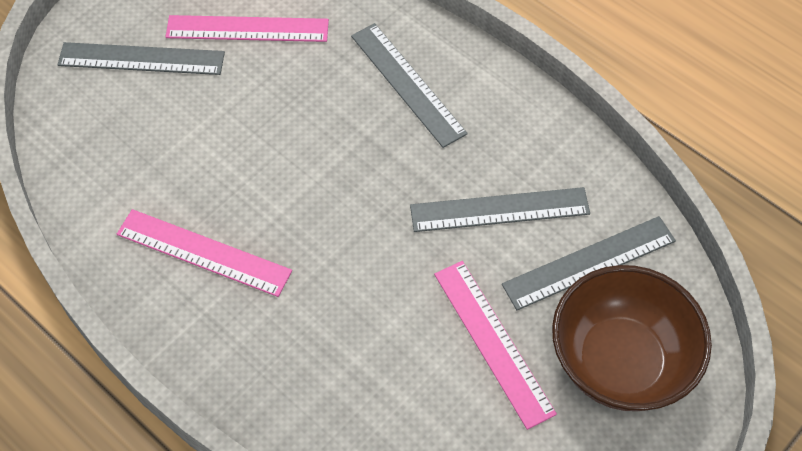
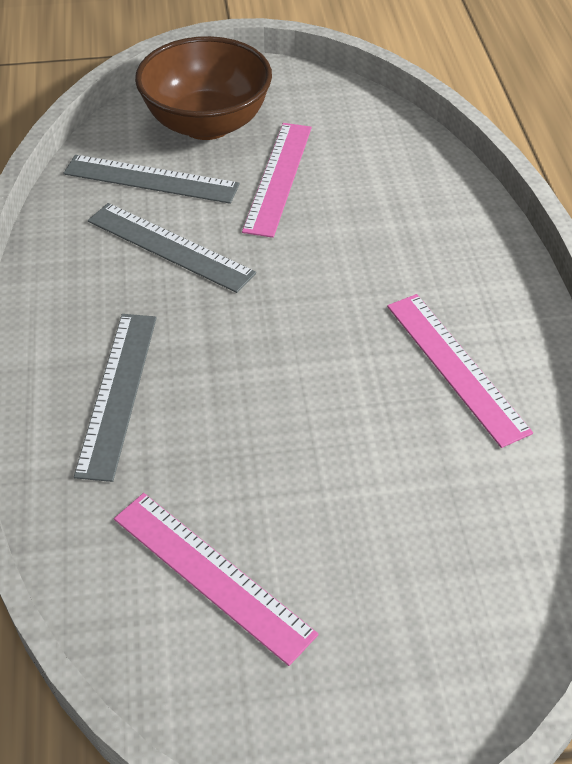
camera: 140 degrees left, 10 degrees down
grey ruler [58,42,225,75] -> none

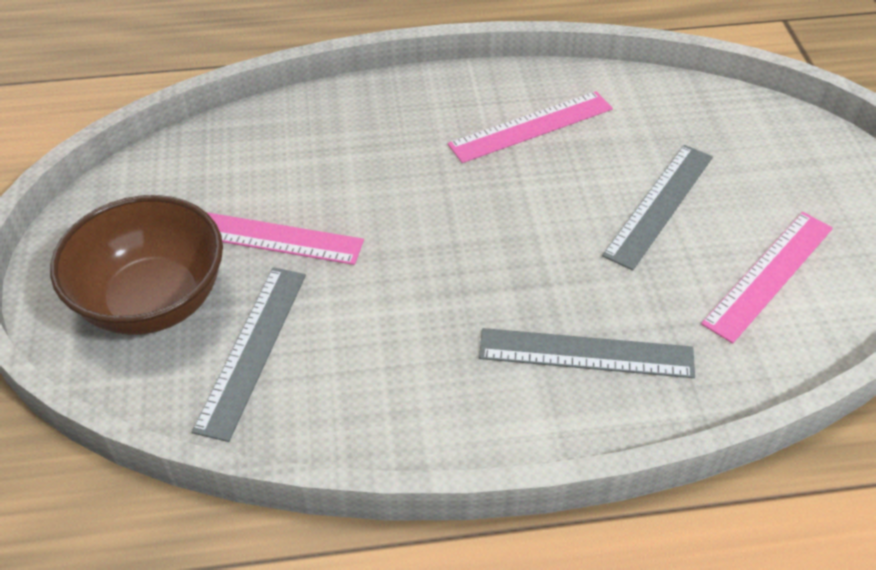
camera: 90 degrees left, 0 degrees up
grey ruler [88,203,256,293] -> grey ruler moved to [602,145,713,270]

